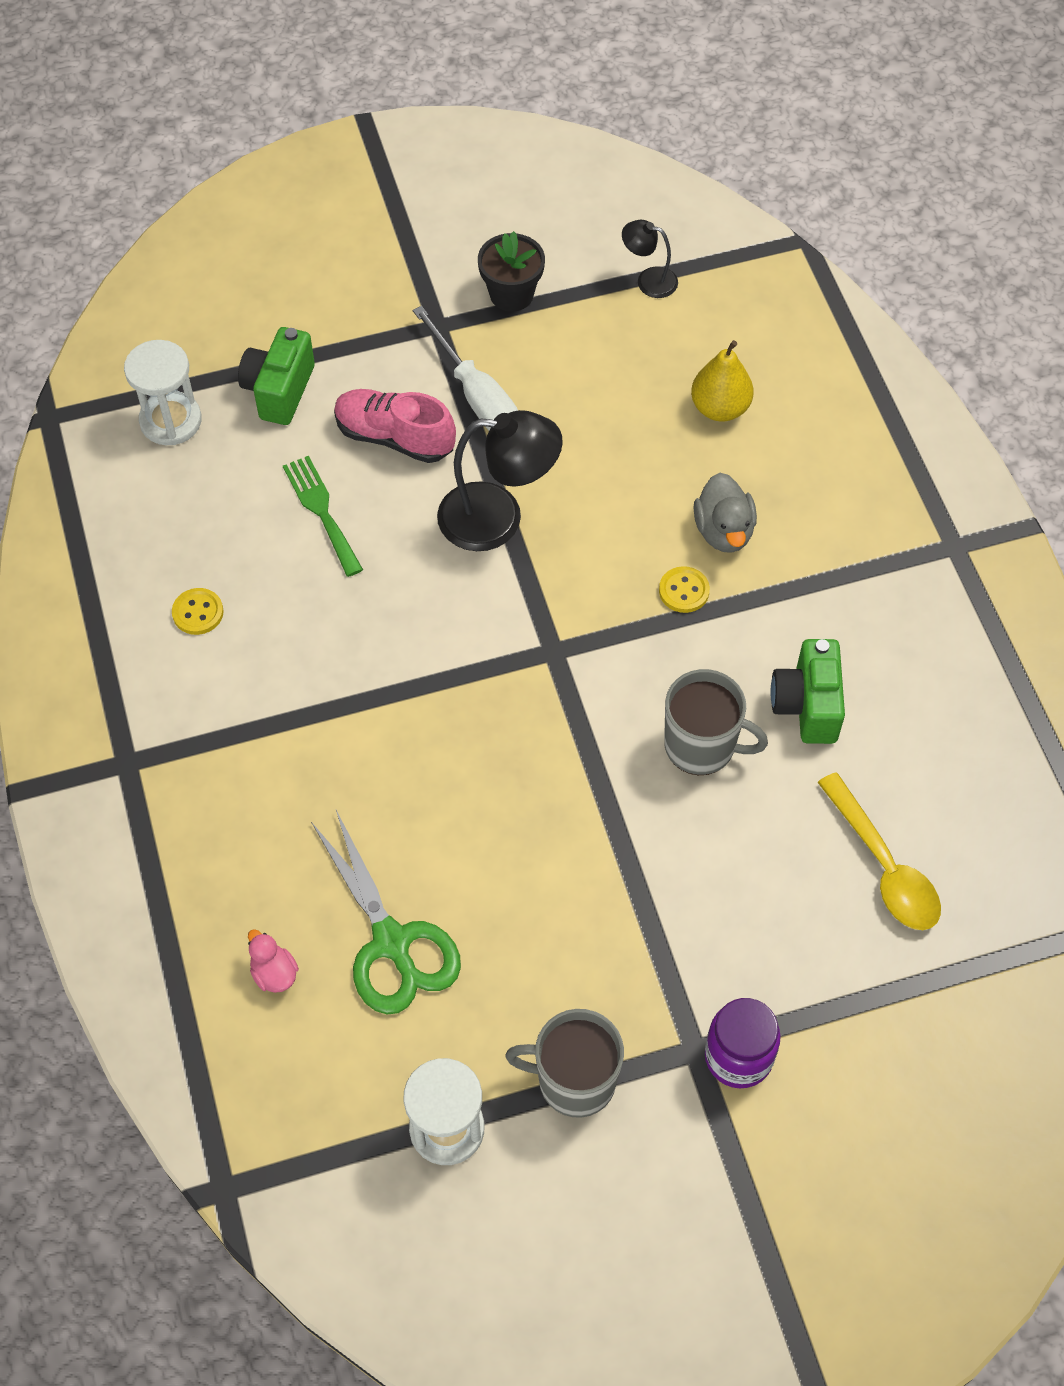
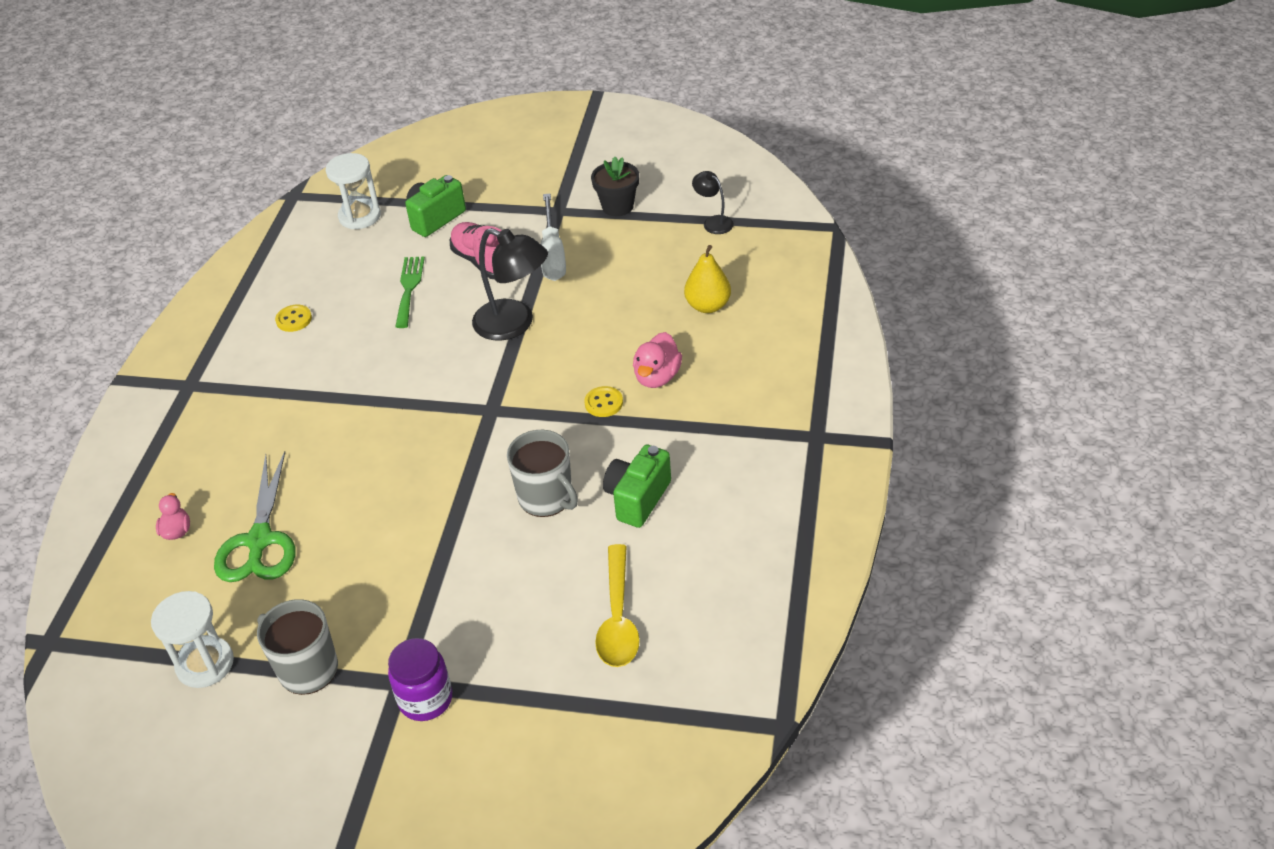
camera: 30 degrees right, 15 degrees down
grey duck [694,473,757,553] -> pink duck [633,332,682,388]

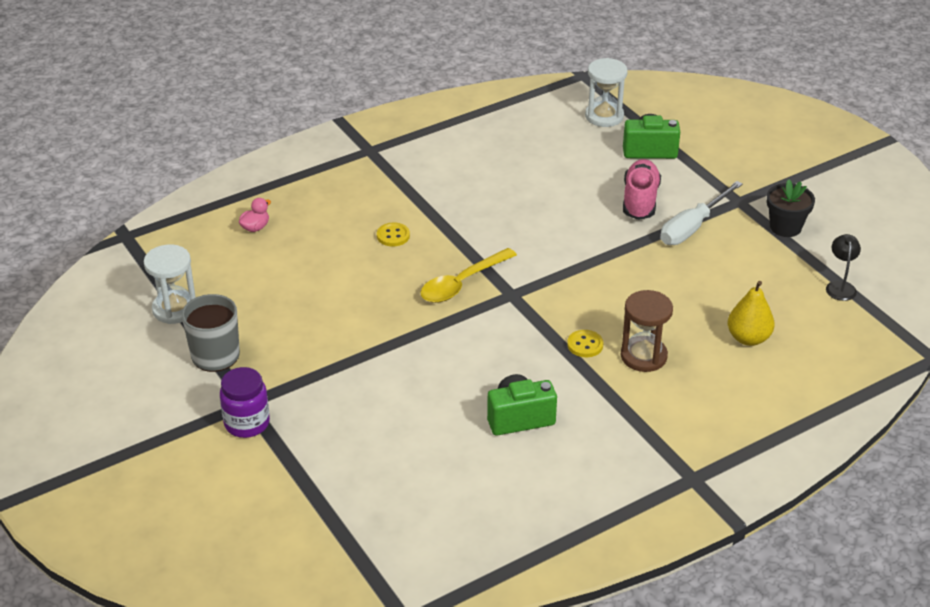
camera: 45 degrees right, 5 degrees down
green scissors [214,451,296,582] -> none
yellow button [275,305,312,332] -> yellow button moved to [377,223,410,247]
green fork [395,256,425,328] -> none
black lamp [472,228,548,341] -> none
grey mug [507,430,578,517] -> none
yellow spoon [595,544,640,667] -> yellow spoon moved to [420,248,517,303]
pink duck [633,332,682,388] -> brown hourglass [621,290,673,372]

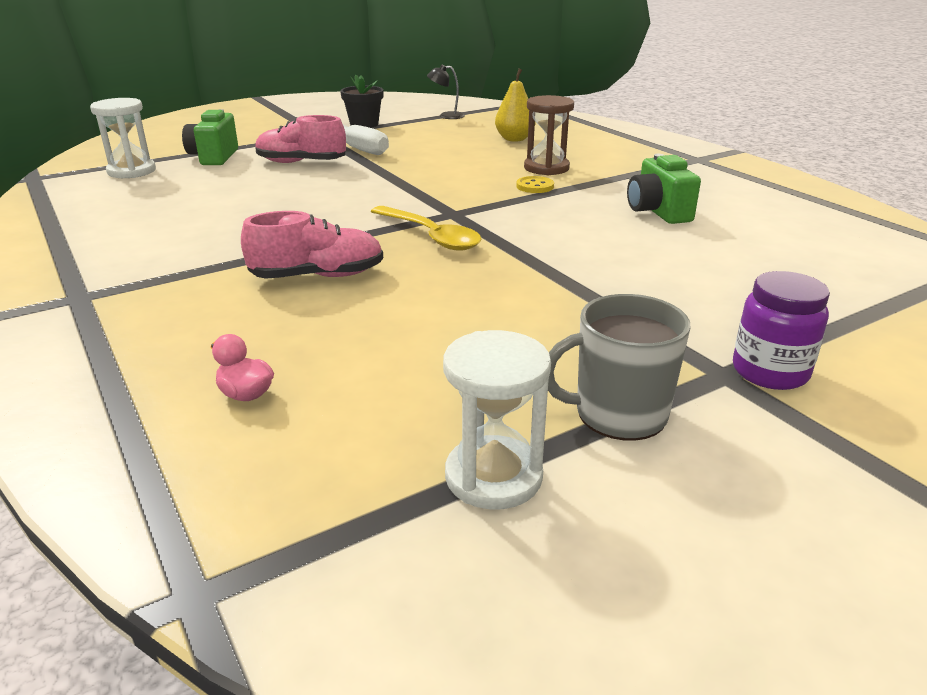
camera: 90 degrees left, 10 degrees down
yellow button [377,223,410,247] -> pink shoe [241,211,383,279]

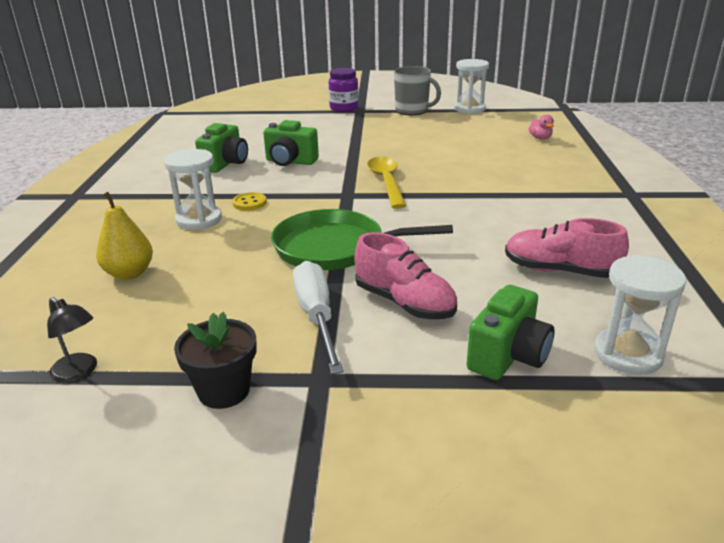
camera: 145 degrees left, 0 degrees up
pink shoe [241,211,383,279] -> pink shoe moved to [505,218,629,278]
brown hourglass [524,95,574,175] -> white hourglass [164,149,222,230]
none -> green camera [263,120,319,166]
none -> green pan [271,209,453,270]

